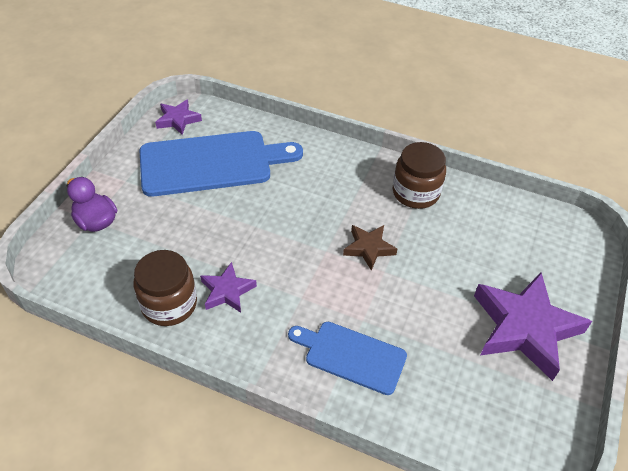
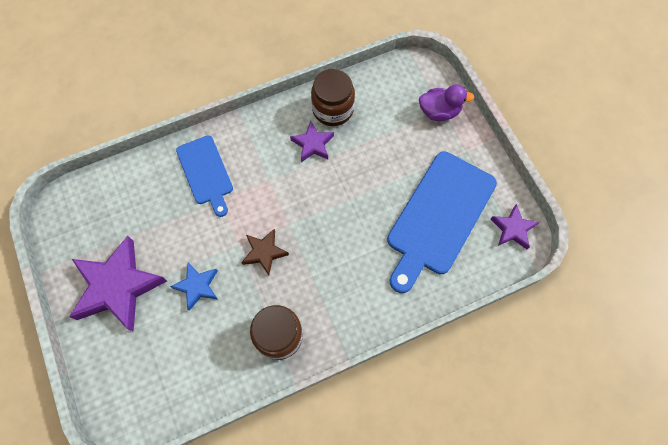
camera: 135 degrees right, 20 degrees up
blue cutting board [288,322,407,395] -> blue cutting board turned 90 degrees clockwise [176,136,233,217]
none -> blue star [170,262,218,311]

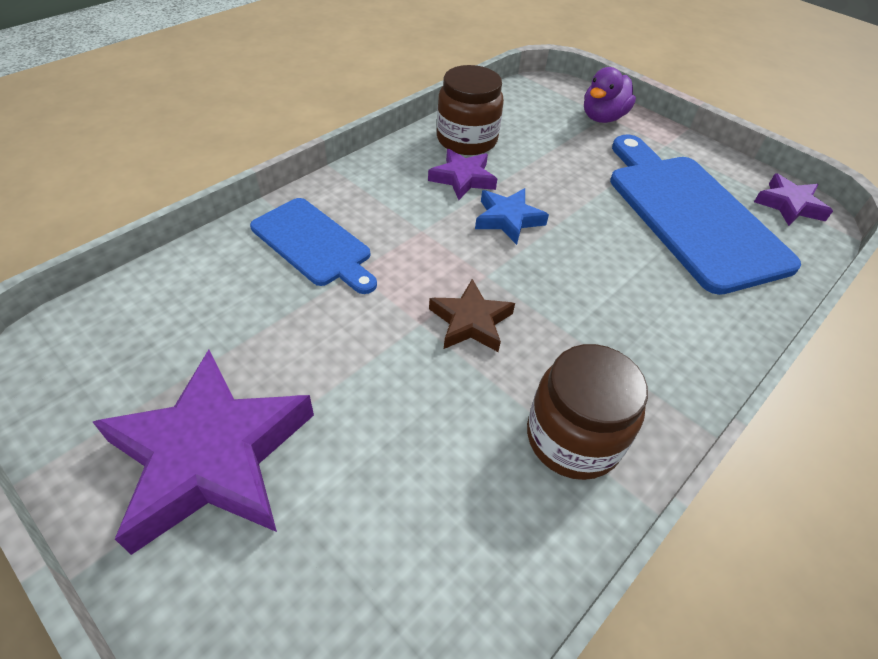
camera: 25 degrees left, 20 degrees down
blue star [170,262,218,311] -> blue star moved to [475,188,549,245]
blue cutting board [387,152,497,293] -> blue cutting board turned 150 degrees clockwise [610,135,801,295]
purple duck [419,84,474,121] -> purple duck turned 150 degrees clockwise [584,67,636,123]

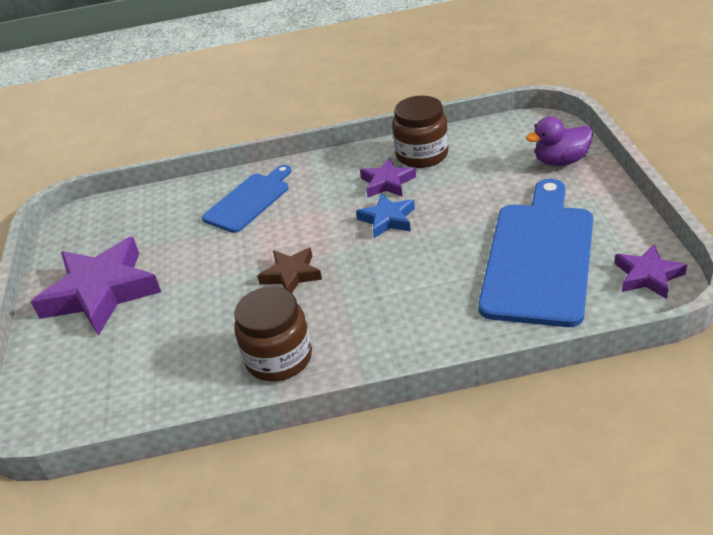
camera: 45 degrees right, 10 degrees down
blue cutting board [250,198,377,294] -> blue cutting board turned 135 degrees counterclockwise [202,165,291,233]

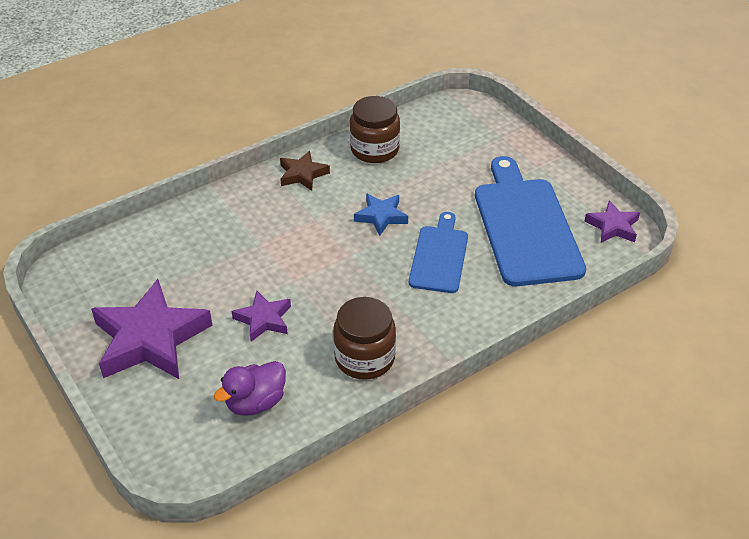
camera: 30 degrees left, 5 degrees up
blue cutting board [202,165,291,233] -> blue cutting board moved to [409,212,468,293]
brown star [257,247,322,293] -> brown star moved to [280,151,330,191]
purple star [360,158,416,197] -> purple star moved to [232,291,291,342]
purple duck [526,116,593,166] -> purple duck moved to [214,361,286,416]

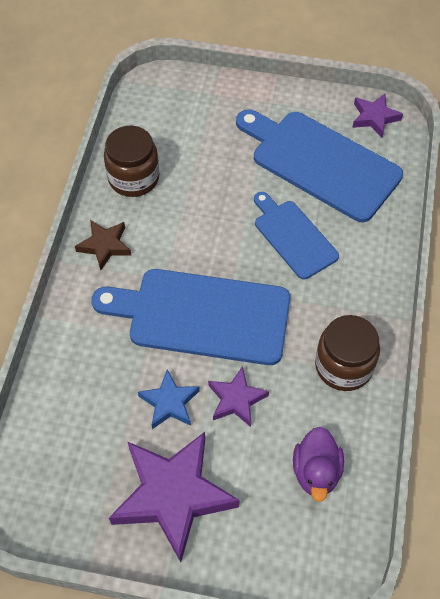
camera: 45 degrees left, 15 degrees up
blue star [354,193,408,236] -> blue star moved to [138,370,200,429]
none -> blue cutting board [91,269,290,365]

